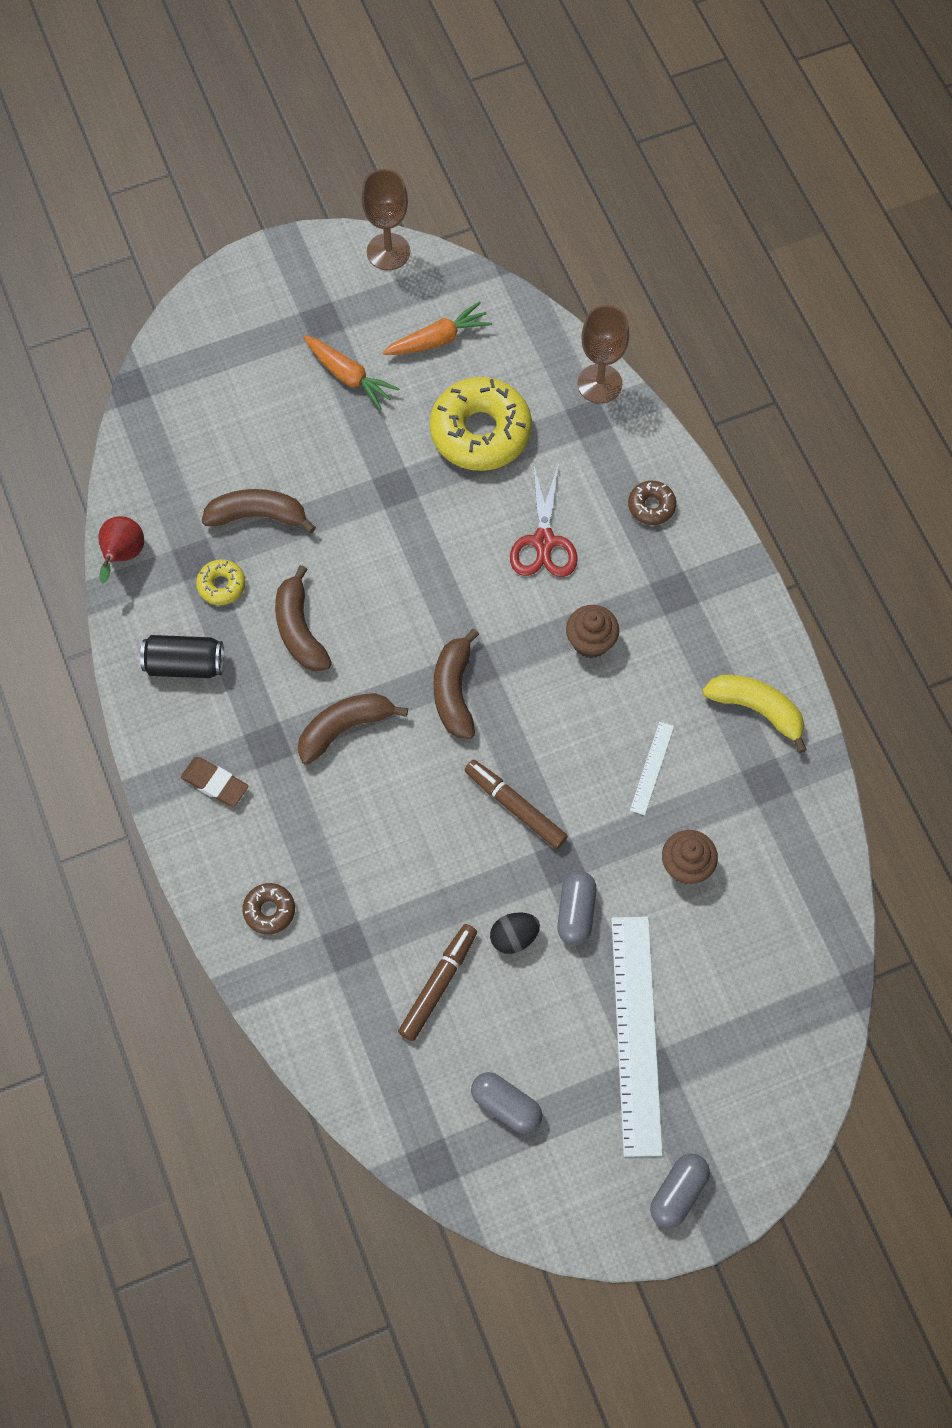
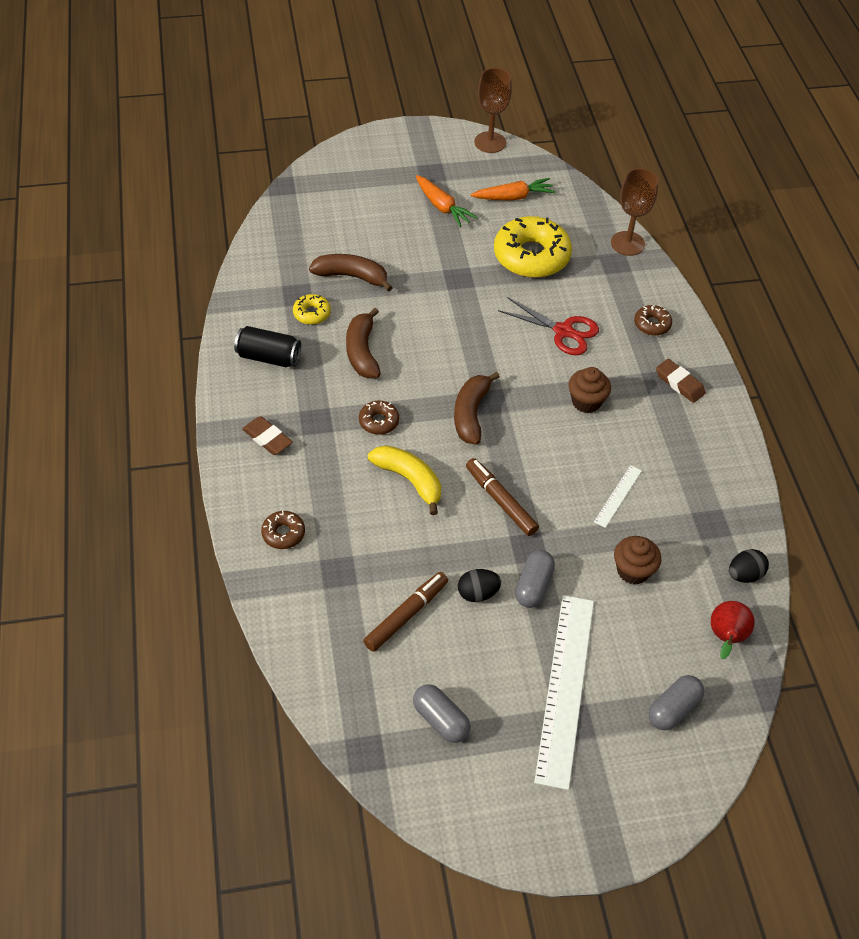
camera: 10 degrees right, 15 degrees down
red pear [98,516,144,584] -> red pear moved to [711,601,755,659]
brown banana [298,693,408,765] -> brown donut [359,401,399,435]
red scissors [510,462,578,577] -> red scissors turned 75 degrees counterclockwise [498,297,599,355]
grey capsule [650,1153,710,1228] -> grey capsule moved to [649,675,704,730]
yellow banana [702,675,807,753] -> yellow banana moved to [368,445,441,515]
none -> brown eraser [656,359,706,403]
none -> black egg [729,549,769,583]

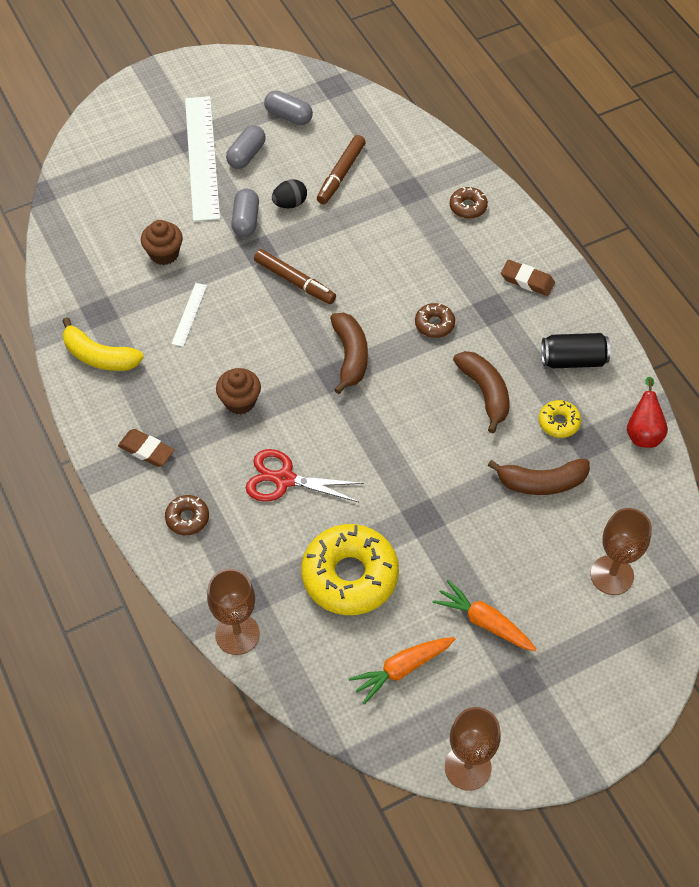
camera: 165 degrees right, 5 degrees up
yellow banana [368,445,441,515] -> yellow banana moved to [63,317,144,371]
grey capsule [649,675,704,730] -> grey capsule moved to [226,125,266,169]
red pear [711,601,755,659] -> red pear moved to [627,377,668,448]
black egg [729,549,769,583] -> none
none -> brown goblet [590,508,652,595]

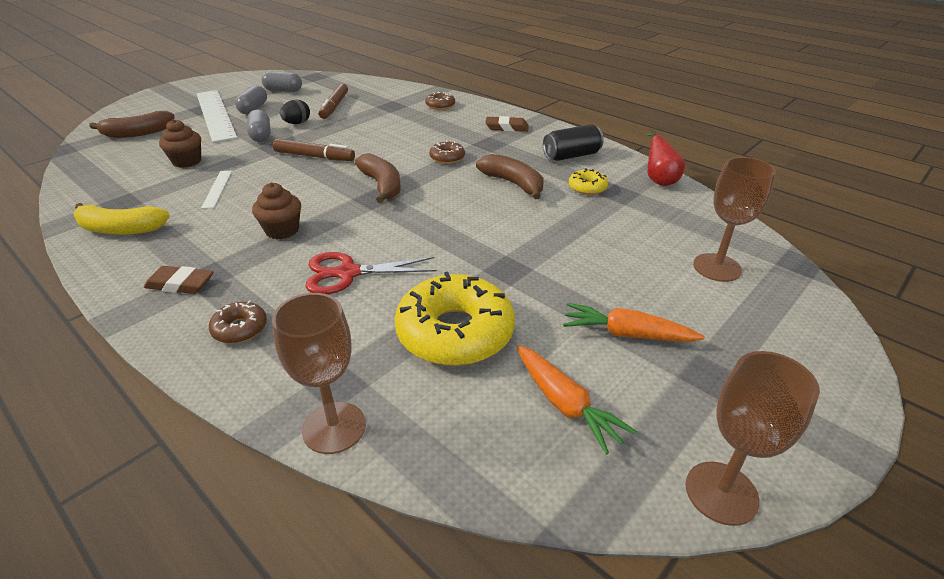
camera: 20 degrees left, 20 degrees down
orange carrot [349,637,455,704] -> orange carrot turned 75 degrees counterclockwise [517,345,637,455]
brown banana [488,459,590,495] -> brown banana moved to [89,111,175,138]

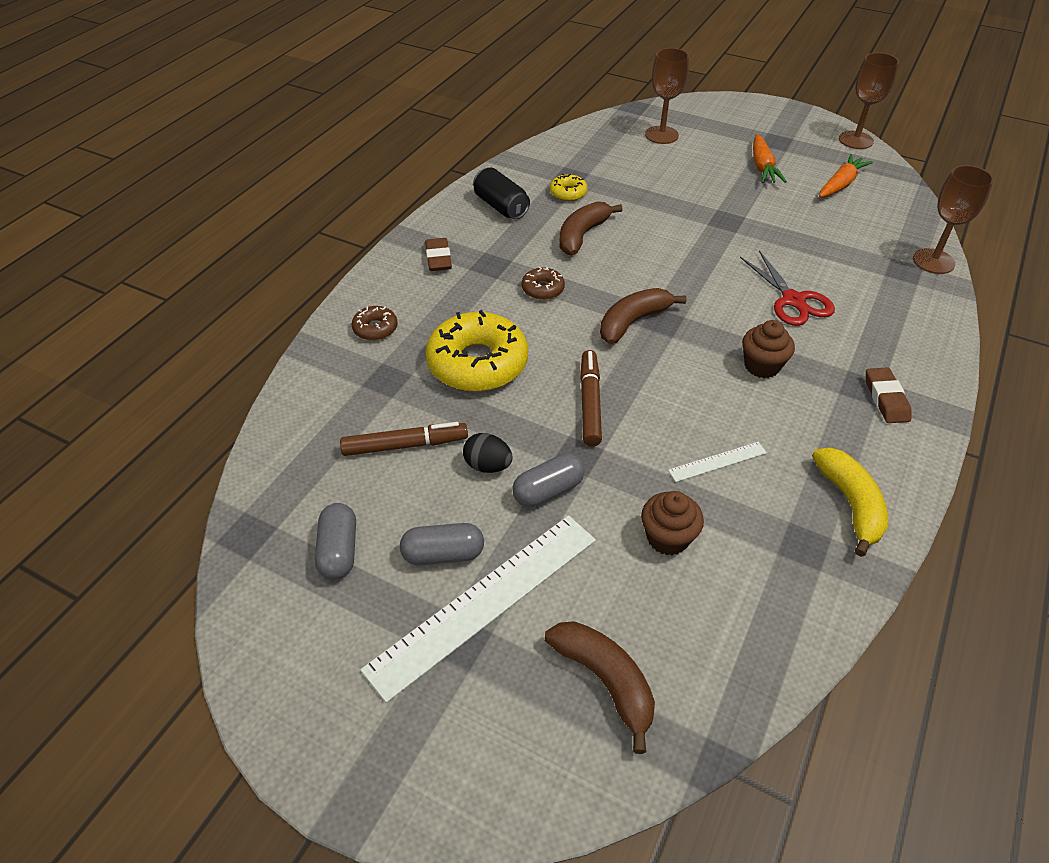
camera: 105 degrees left, 10 degrees up
brown donut [209,300,267,344] -> none
yellow donut [395,271,515,366] -> yellow donut moved to [425,310,528,391]
red pear [645,128,685,186] -> none

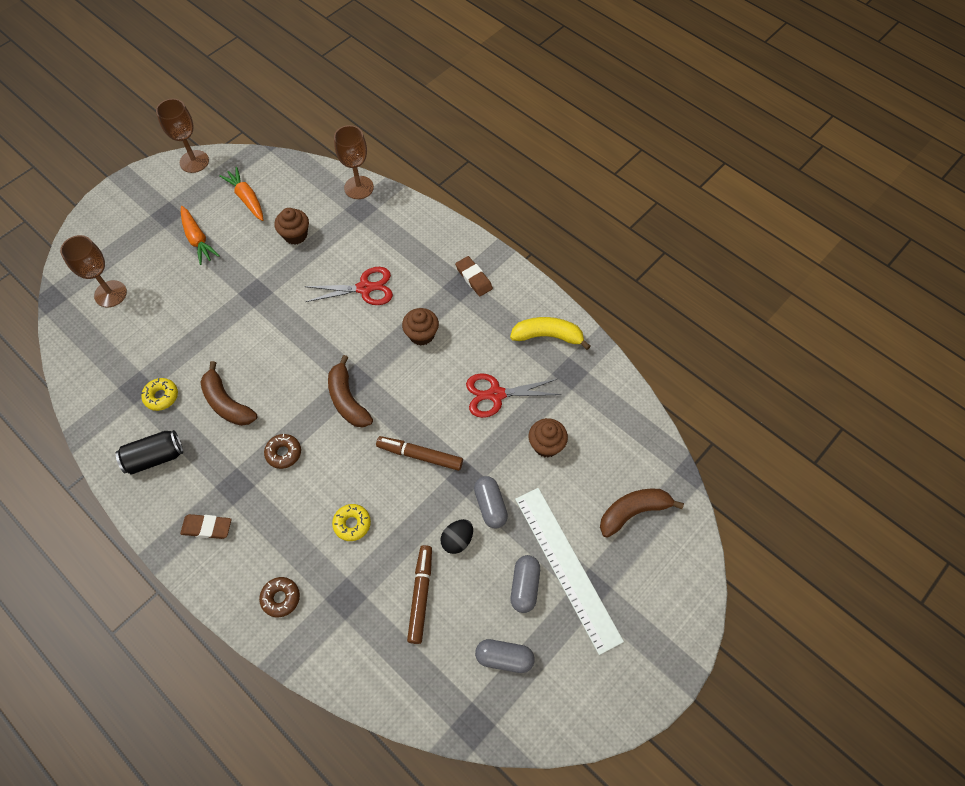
camera: 75 degrees left, 15 degrees up
yellow donut [425,310,528,391] -> yellow donut [332,504,371,541], size x0.47
white ruler [668,442,767,482] -> red scissors [466,373,561,418]
orange carrot [753,134,787,183] -> orange carrot turned 45 degrees clockwise [181,206,220,265]
brown eraser [866,367,912,423] -> brown eraser turned 45 degrees clockwise [455,256,493,296]
none -> brown cupcake [275,208,309,245]

